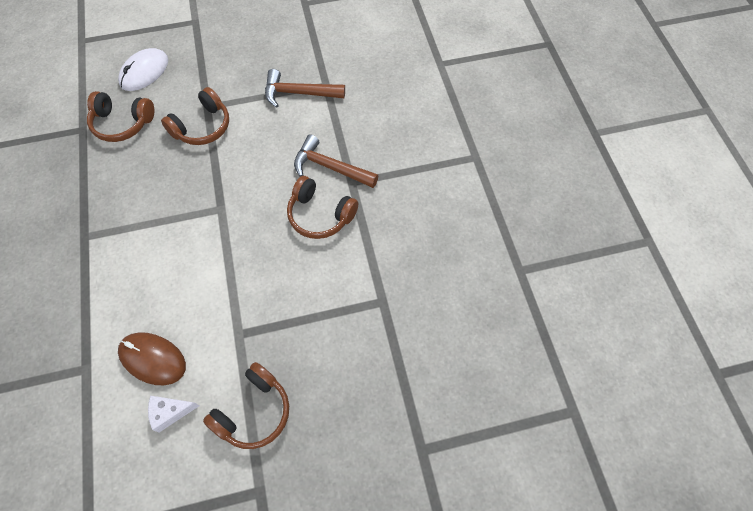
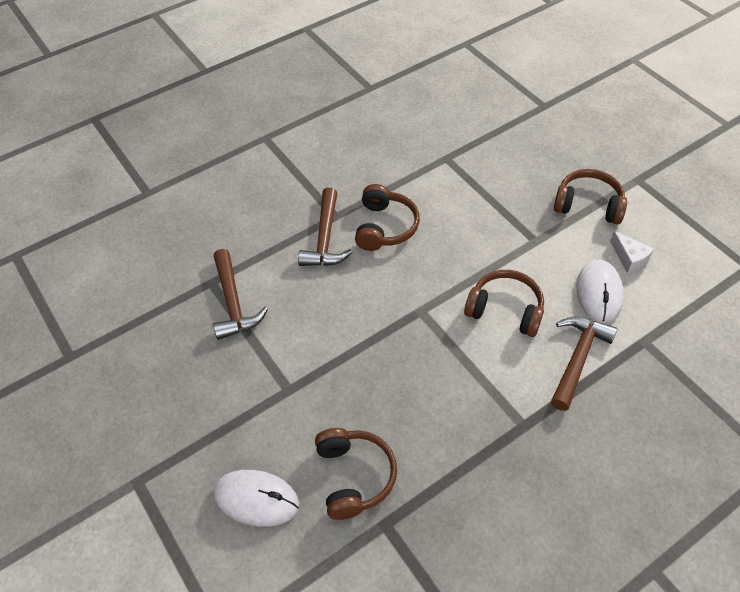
camera: 110 degrees left, 10 degrees down
brown mouse [118,332,186,385] -> white mouse [576,259,624,323]
brown headphones [161,87,229,145] -> brown headphones moved to [464,270,544,337]
none -> brown hammer [551,316,618,411]

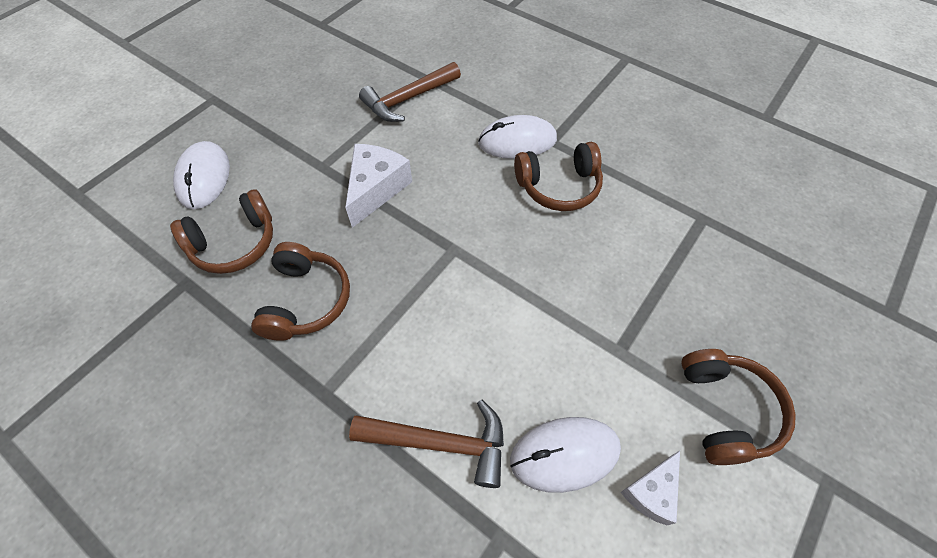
camera: 70 degrees right, 5 degrees up
brown hammer [298,188,352,266] -> white mouse [478,115,557,159]
brown headphones [464,270,544,337] -> brown headphones moved to [251,242,350,341]
none -> white cheese [345,144,412,228]

